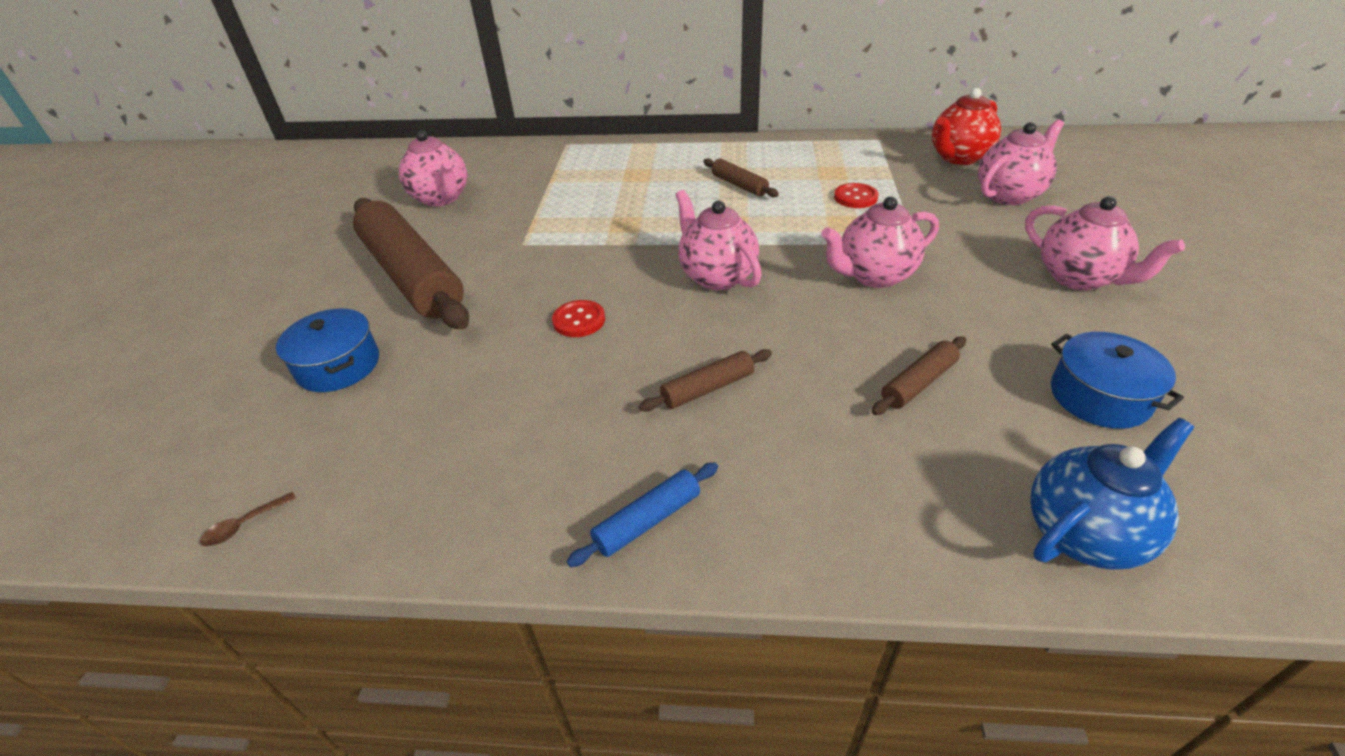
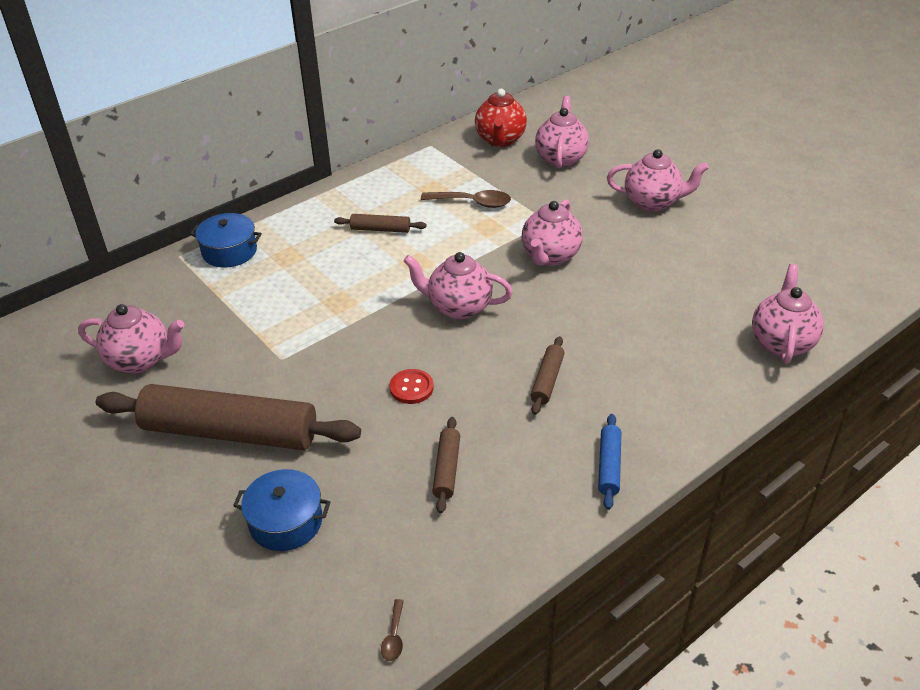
camera: 45 degrees left, 0 degrees up
red button [834,183,879,208] -> brown spoon [421,190,511,208]
brown rolling pin [872,337,966,415] -> brown rolling pin moved to [432,417,460,514]
blue teapot [1030,418,1194,570] -> pink teapot [752,264,824,364]
blue pot [1051,332,1184,429] -> blue pot moved to [190,213,262,268]

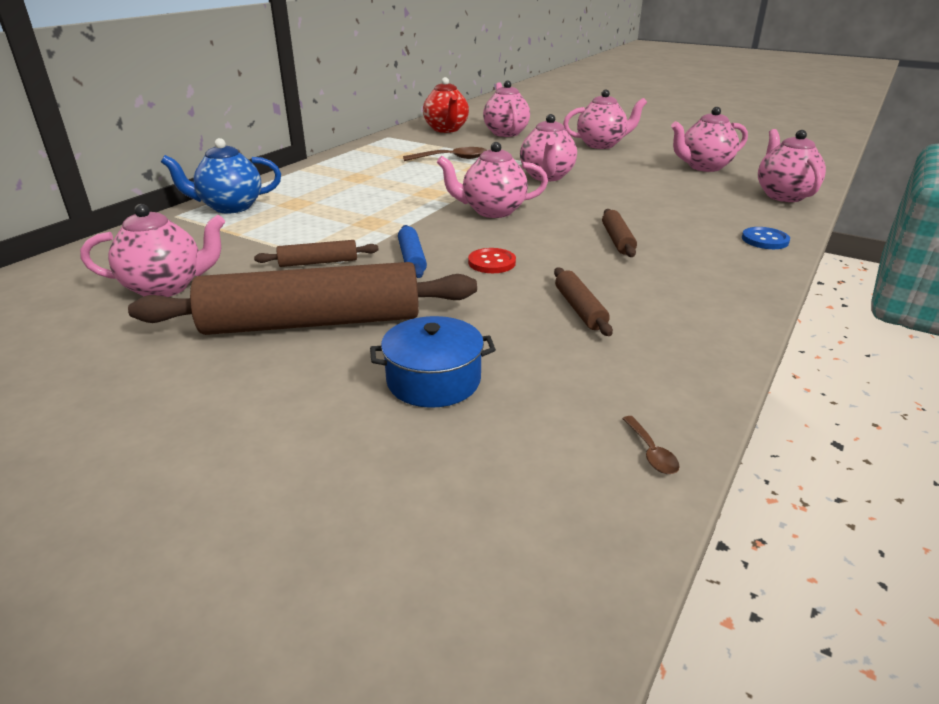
camera: 20 degrees left, 10 degrees down
blue pot [190,213,262,268] -> blue teapot [161,138,281,214]
brown rolling pin [334,214,426,233] -> brown rolling pin moved to [254,240,379,267]
blue rolling pin [598,414,621,510] -> blue rolling pin moved to [398,225,427,278]
none -> pink teapot [671,107,748,172]
none -> blue button [742,227,790,249]

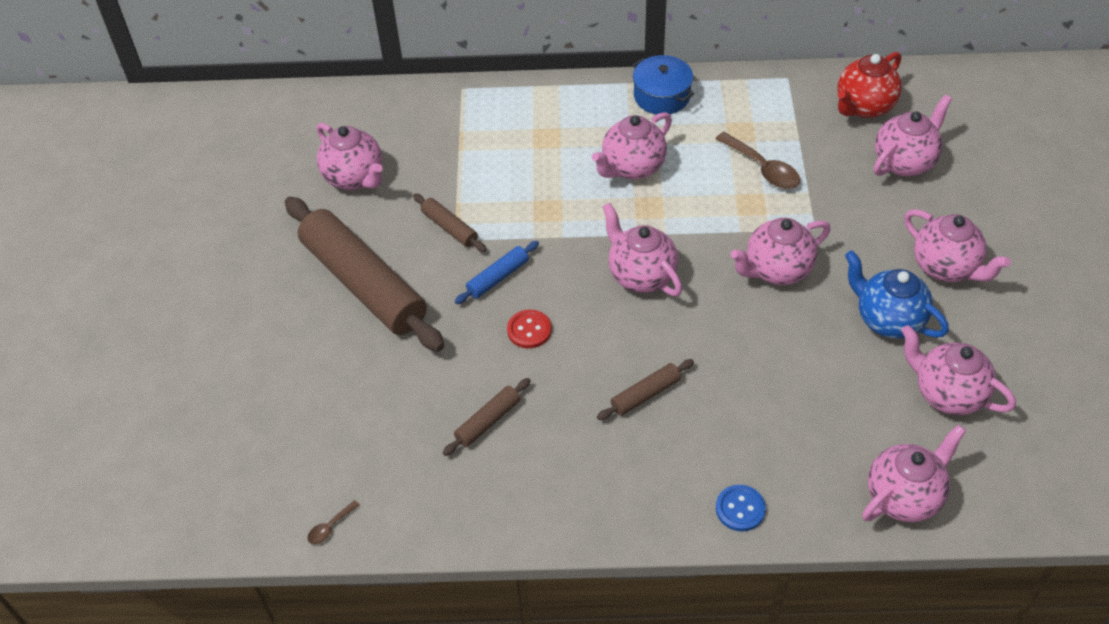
camera: 60 degrees right, 20 degrees up
blue teapot [161,138,281,214] -> blue teapot moved to [845,250,949,339]
blue pot [370,316,496,408] -> blue pot moved to [632,55,694,115]
none -> pink teapot [592,112,672,180]

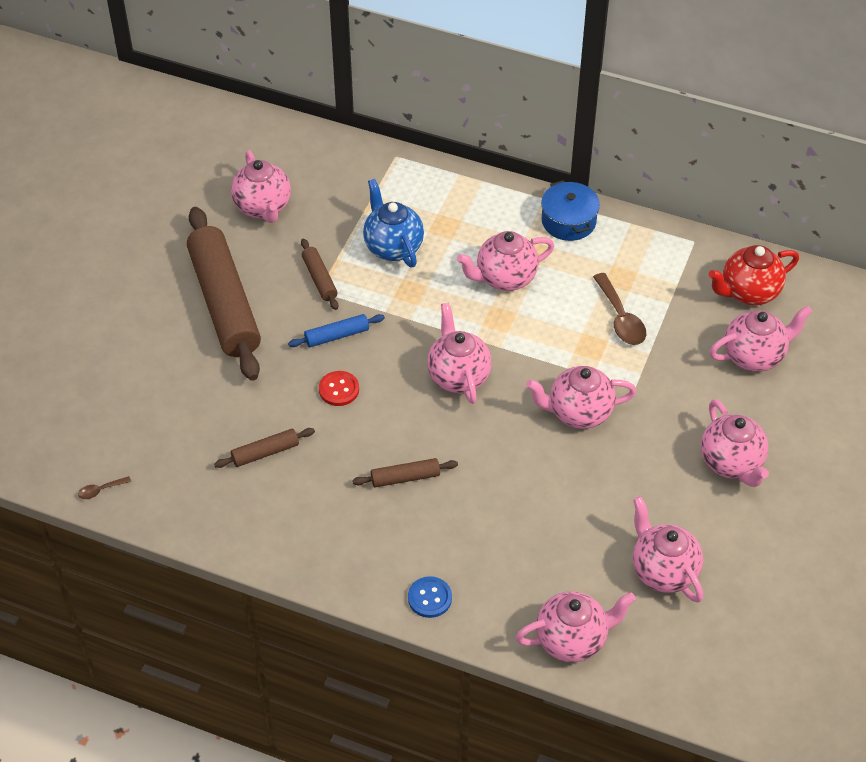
camera: 20 degrees right, 0 degrees up
blue teapot [845,250,949,339] -> blue teapot moved to [363,179,424,267]

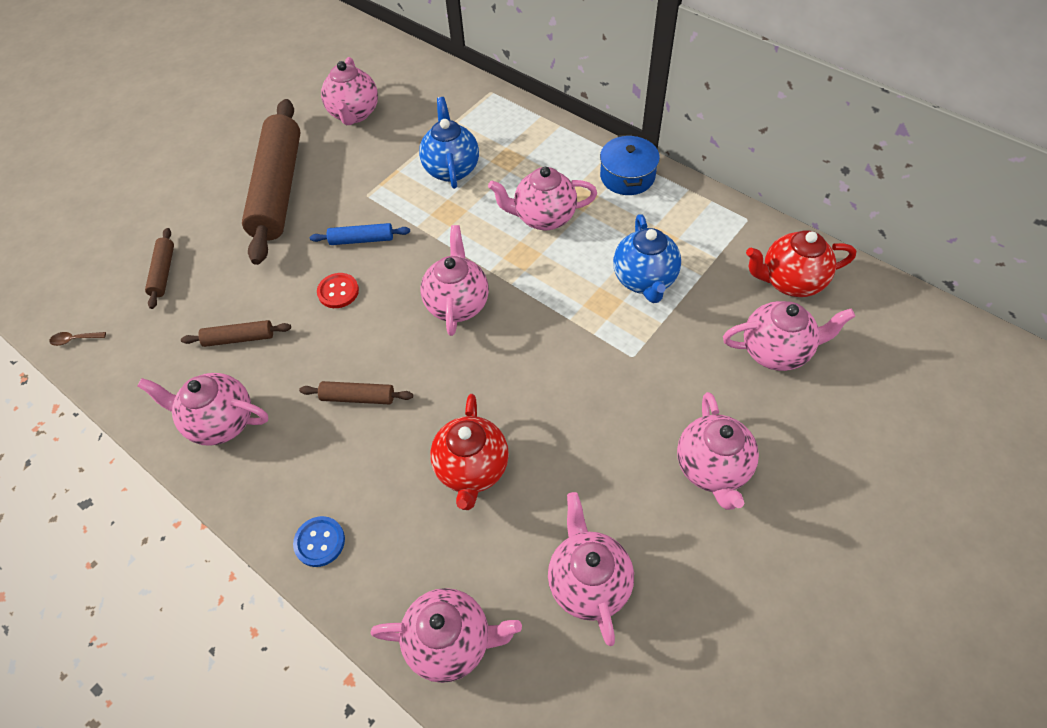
camera: 20 degrees right, 5 degrees up
brown rolling pin [301,239,338,310] -> brown rolling pin moved to [145,228,174,309]
pink teapot [526,366,636,429] -> pink teapot moved to [137,373,269,446]
brown spoon [593,273,646,345] -> blue teapot [613,214,681,303]
none -> red teapot [430,394,509,510]

